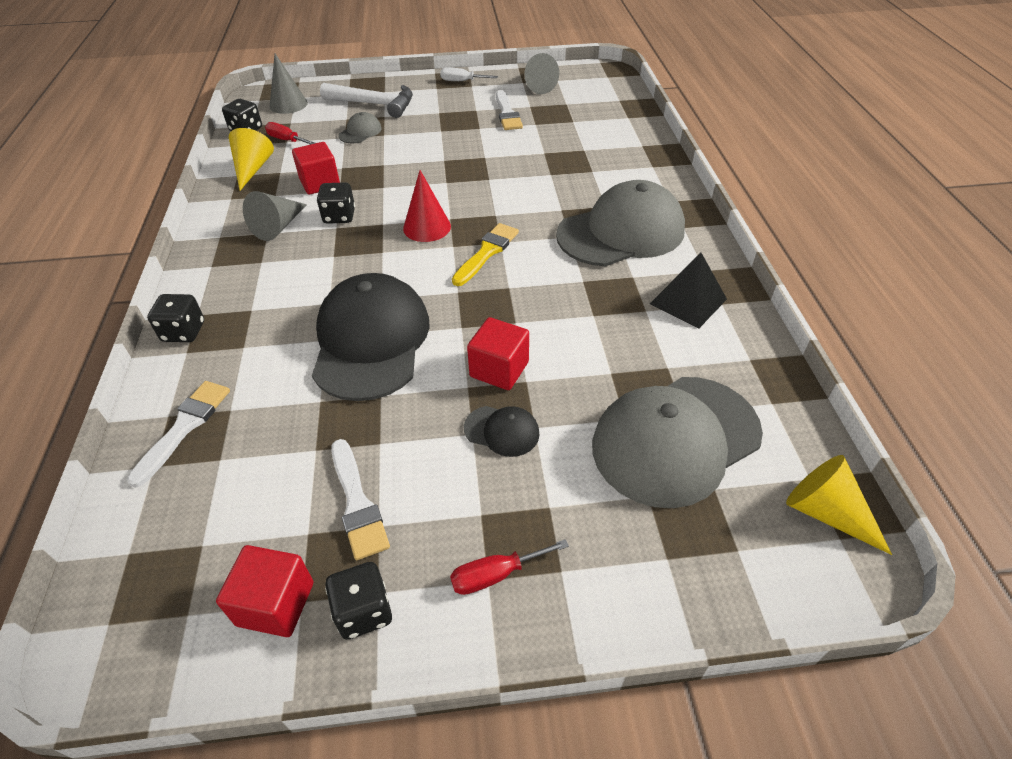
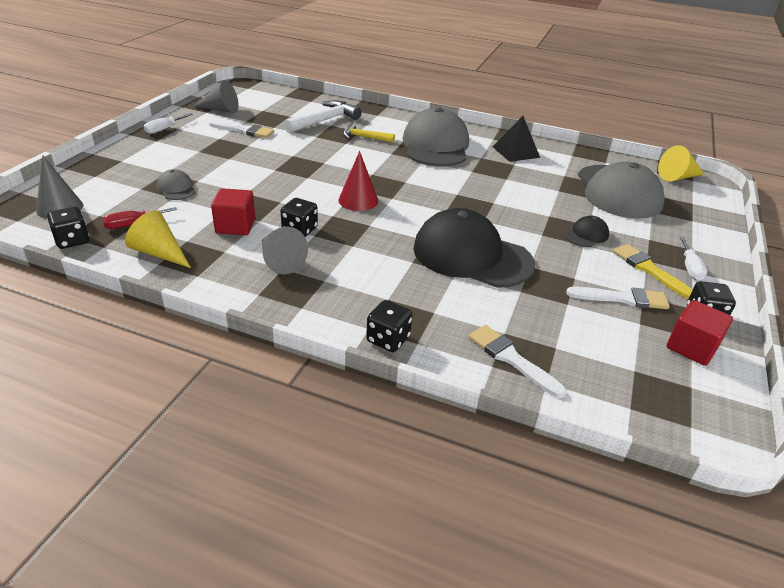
camera: 65 degrees left, 10 degrees down
white hammer [320,83,413,118] -> white hammer moved to [284,100,362,133]
red screwdriver [450,539,569,595] -> white screwdriver [680,236,707,281]
yellow brush [452,223,519,286] -> yellow brush moved to [613,244,692,299]
red cube [467,317,529,390] -> none
none -> yellow hammer [343,123,395,143]

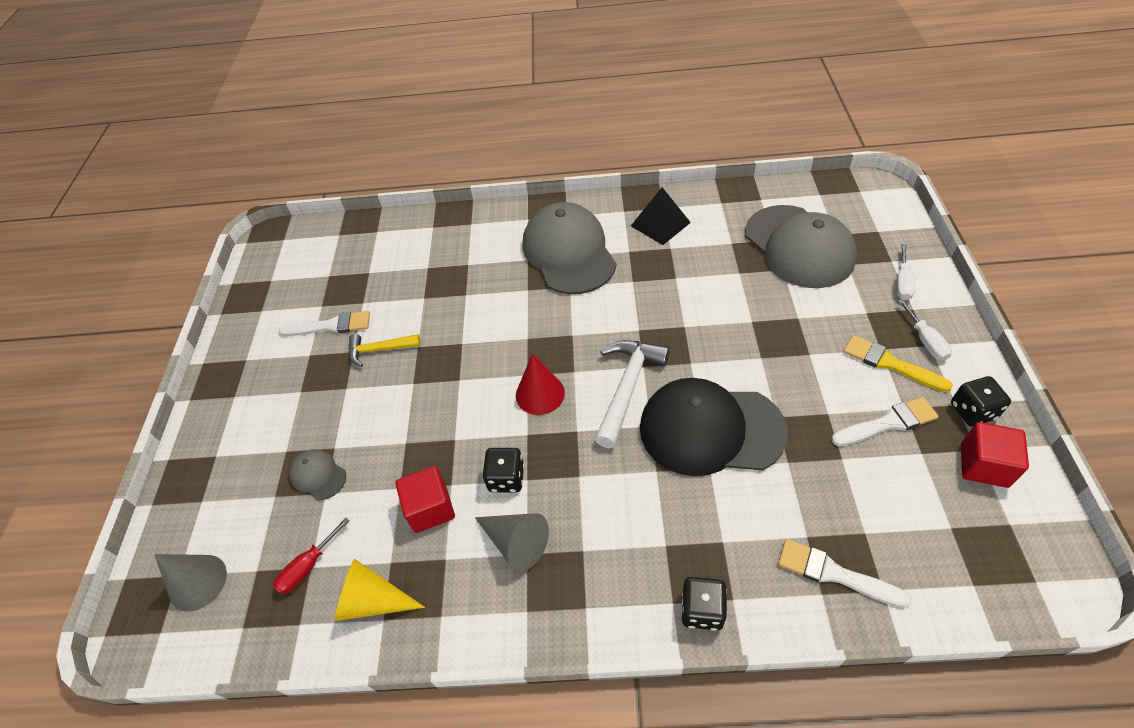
camera: 15 degrees left, 15 degrees up
black dice [47,207,89,249] -> none
white screwdriver [144,113,193,134] -> white screwdriver moved to [896,244,915,300]
grey cone [193,80,238,113] -> none
white hammer [284,100,362,133] -> white hammer moved to [595,340,670,448]
yellow hammer [343,123,395,143] -> yellow hammer moved to [349,334,421,367]
black cap [565,216,609,247] -> none
yellow cone [658,145,704,181] -> none

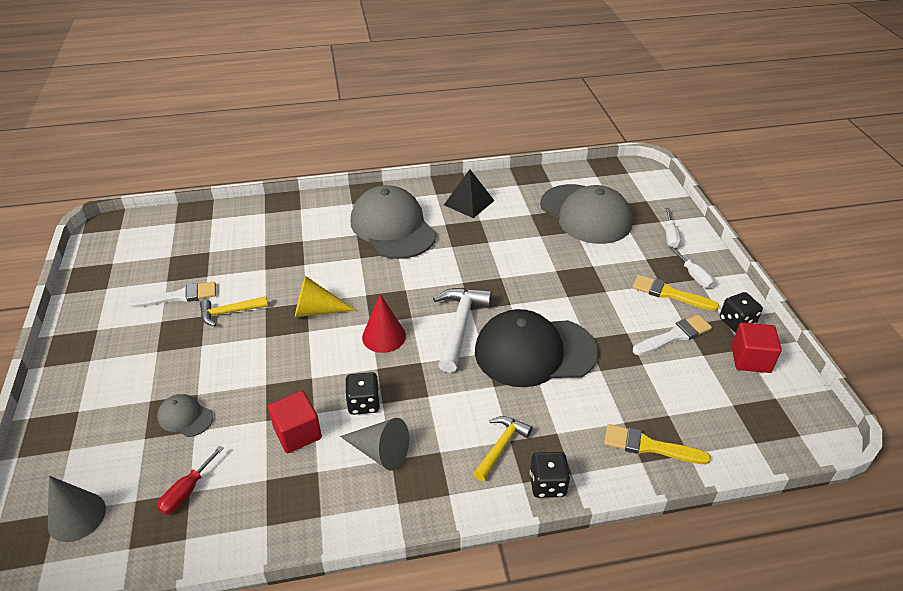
camera: 15 degrees left, 10 degrees down
yellow cone [335,559,425,621] -> yellow cone moved to [295,276,356,317]
white brush [778,539,911,608] -> yellow brush [604,424,711,464]
none -> yellow hammer [473,416,532,481]

